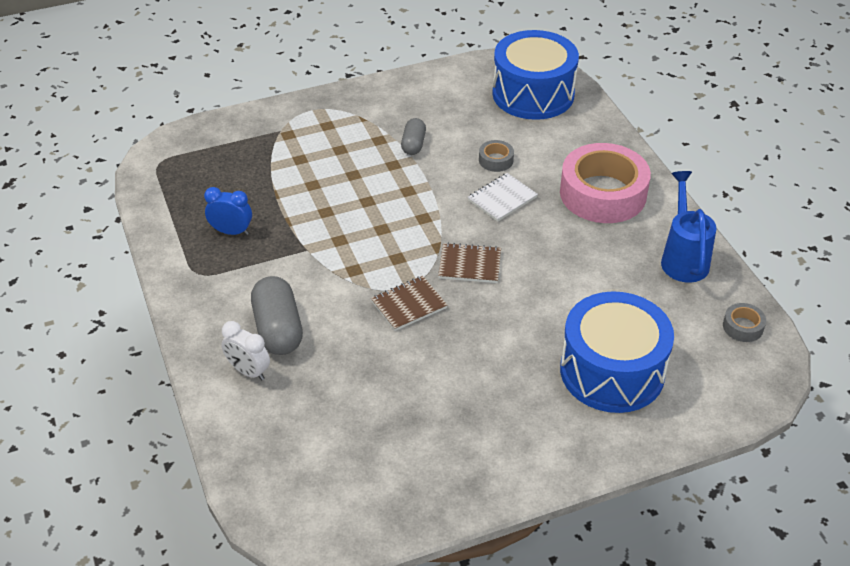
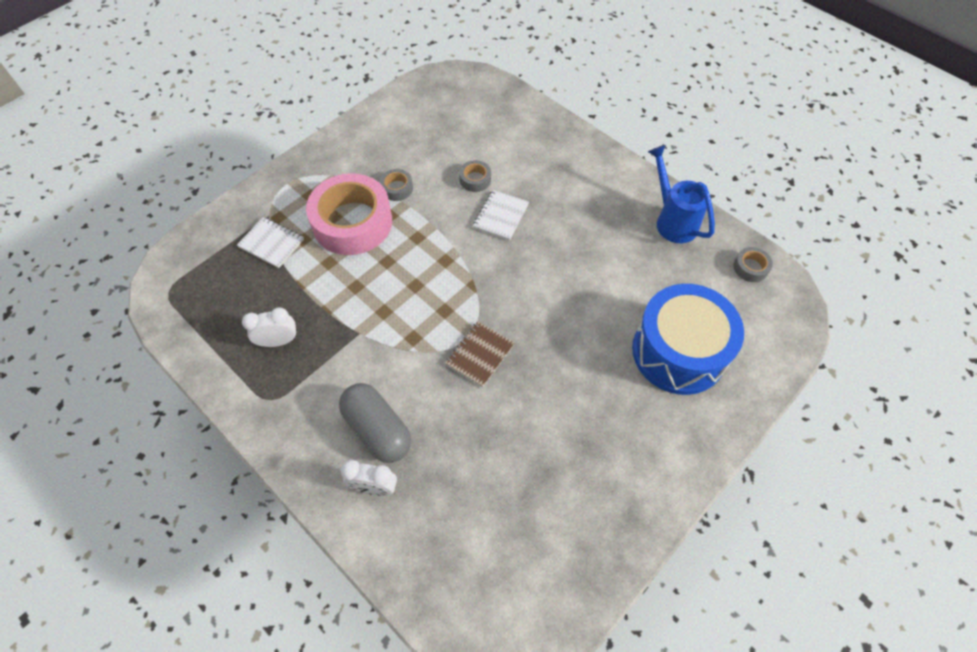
camera: 25 degrees left, 15 degrees up
blue clock [204,187,252,235] -> white clock [242,308,297,347]
grey capsule [401,118,426,155] -> grey tape [380,169,413,201]
brown notebook [438,243,501,283] -> none
blue drum [492,30,579,120] -> none
pink tape [560,143,651,223] -> pink tape moved to [306,173,392,255]
none -> white notebook [237,217,304,268]

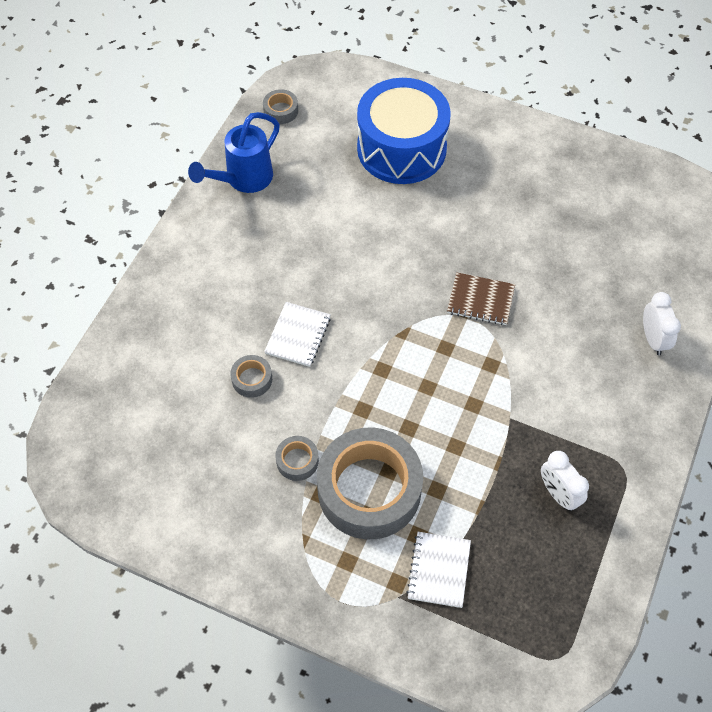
camera: 110 degrees left, 0 degrees up
pink tape [306,173,392,255] -> grey tape [317,427,423,539]
grey capsule [339,383,411,463] -> none
white notebook [473,190,529,241] -> white notebook turned 75 degrees counterclockwise [264,302,331,367]

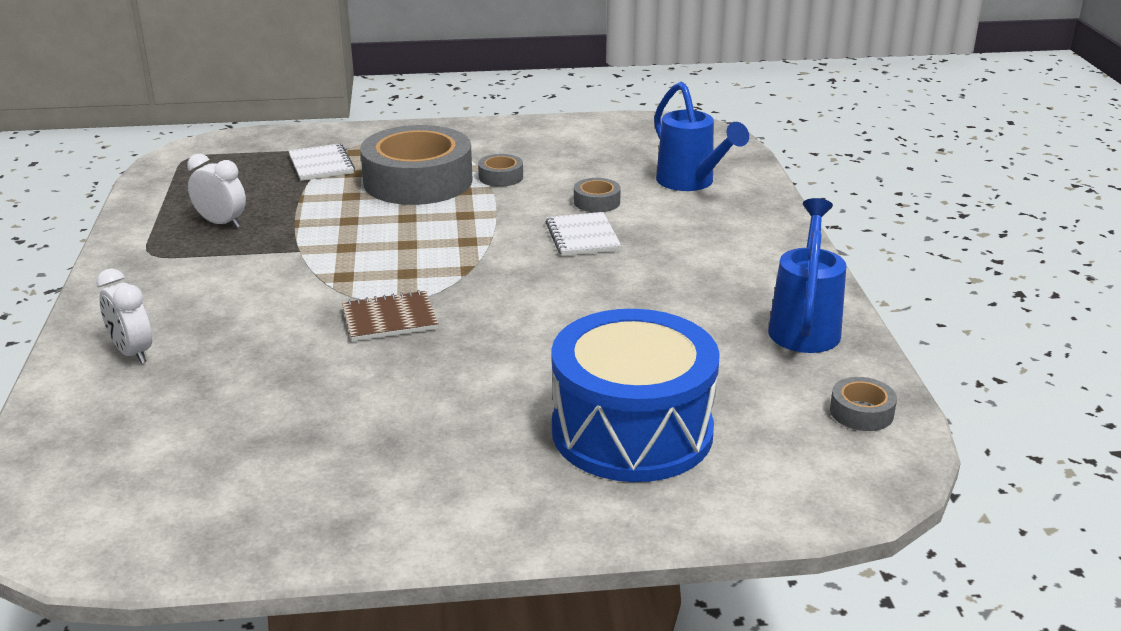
camera: 150 degrees right, 30 degrees down
none -> blue watering can [654,82,749,191]

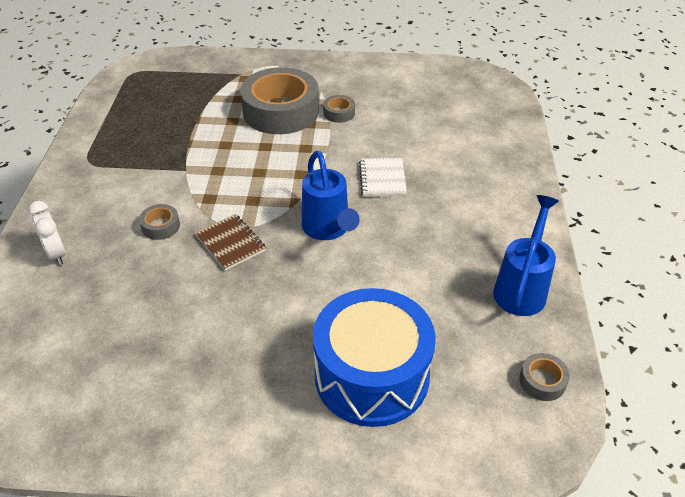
camera: 10 degrees right, 15 degrees up
white clock [187,154,246,228] -> none
white notebook [288,143,355,181] -> none
brown notebook [342,290,439,341] -> brown notebook turned 60 degrees clockwise [195,214,266,271]
grey tape [574,178,621,212] -> grey tape moved to [139,204,180,240]
blue watering can [654,82,749,191] -> blue watering can moved to [302,151,360,240]

